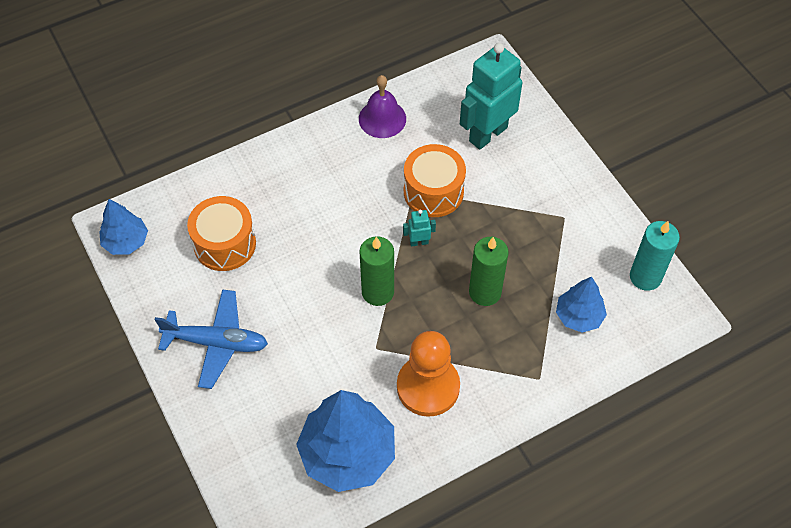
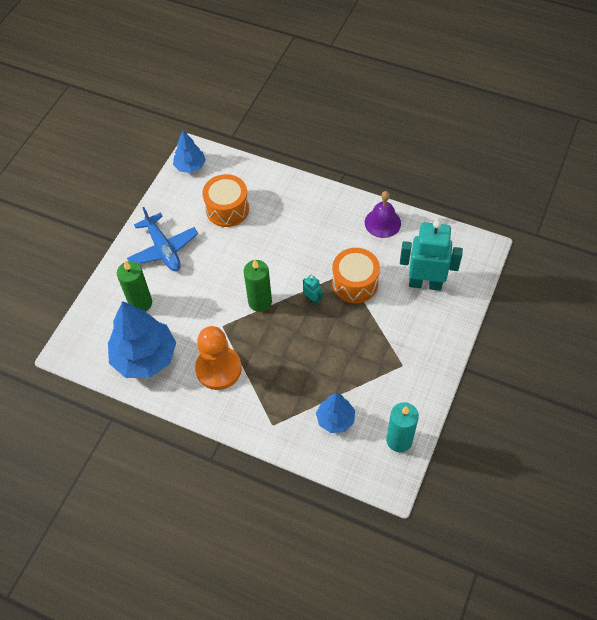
camera: 55 degrees right, 0 degrees up
green candle [469,237,509,306] -> green candle moved to [117,261,152,311]

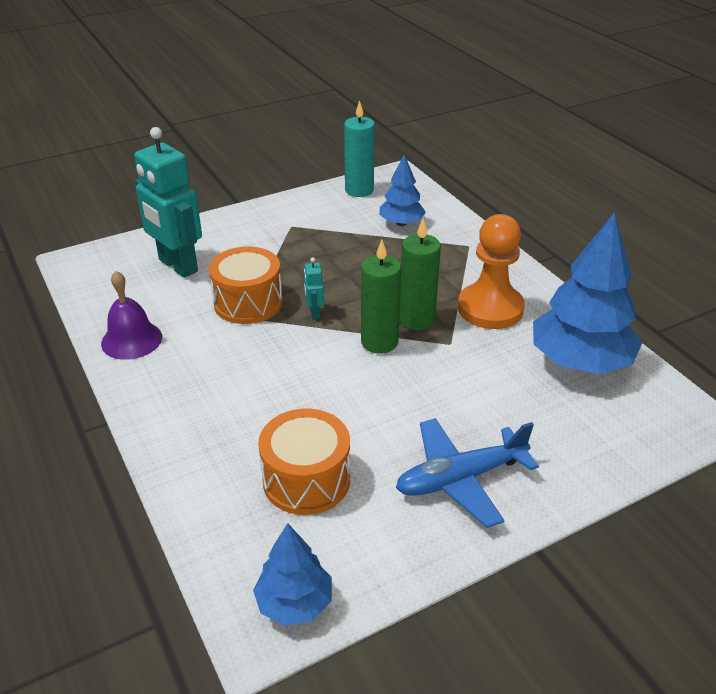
camera: 145 degrees left, 20 degrees down
green candle [117,261,152,311] -> green candle moved to [399,219,441,330]
blue plane [127,207,198,271] -> blue plane turned 120 degrees counterclockwise [396,418,539,528]

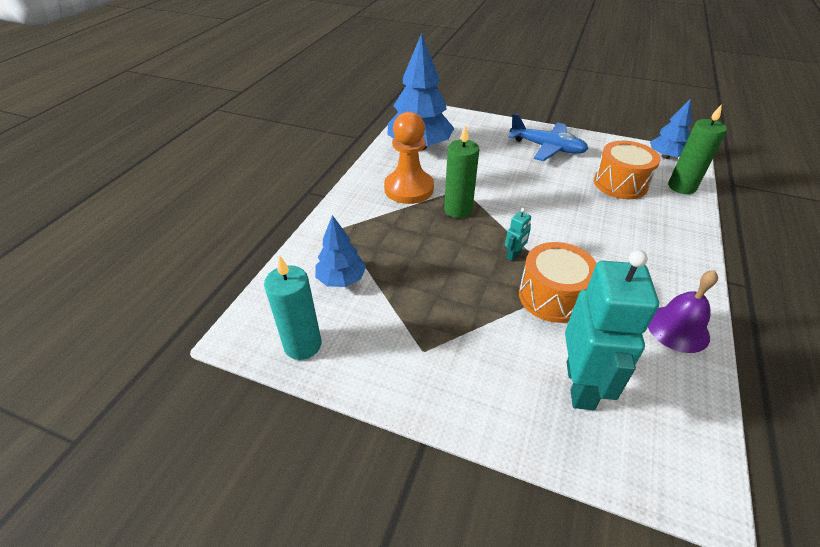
camera: 130 degrees left, 5 degrees up
green candle [361,240,401,354] -> green candle moved to [668,104,727,194]

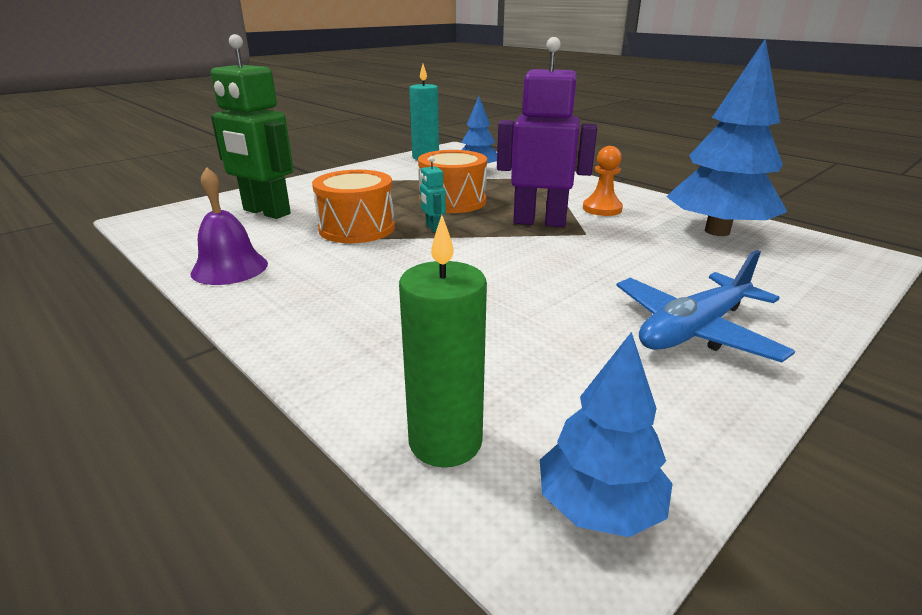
camera: 115 degrees right, 15 degrees down
orange pawn [384,112,434,204] -> orange pawn [583,146,623,216], size x0.59
green candle [444,125,479,218] -> purple robot [497,37,597,227]
turquoise robot [565,250,659,410] -> green robot [211,34,293,219]
orange drum [594,141,660,199] -> orange drum moved to [418,150,487,213]

